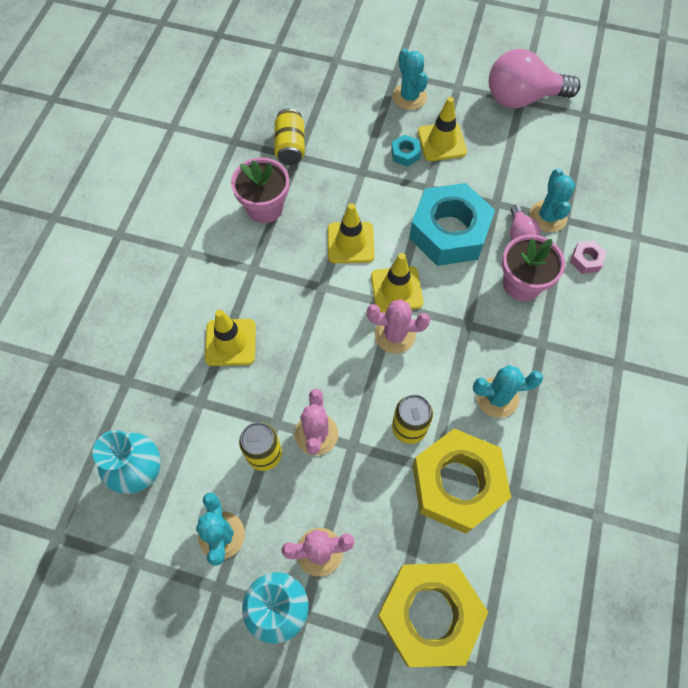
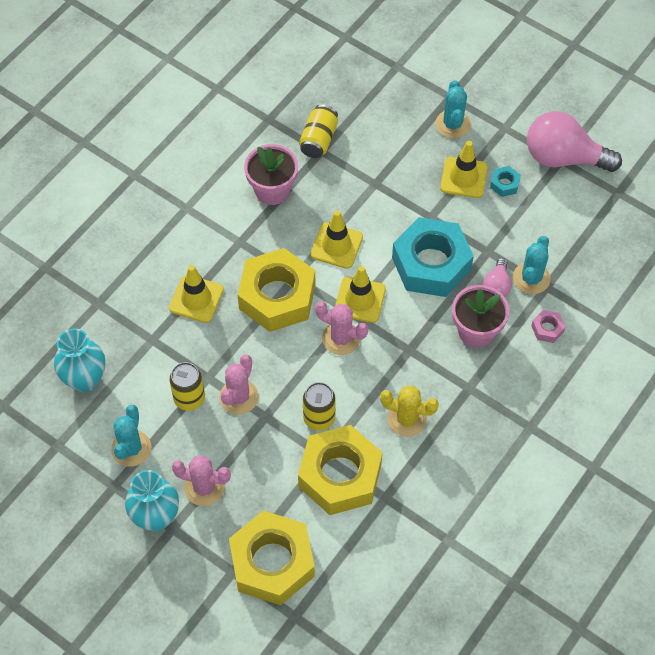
camera: 20 degrees right, 5 degrees down
turquoise nut [391,134,421,167] -> turquoise nut moved to [490,166,521,197]
turquoise cactus [473,365,543,418] -> yellow cactus [380,386,439,437]
none -> yellow nut [238,248,315,332]

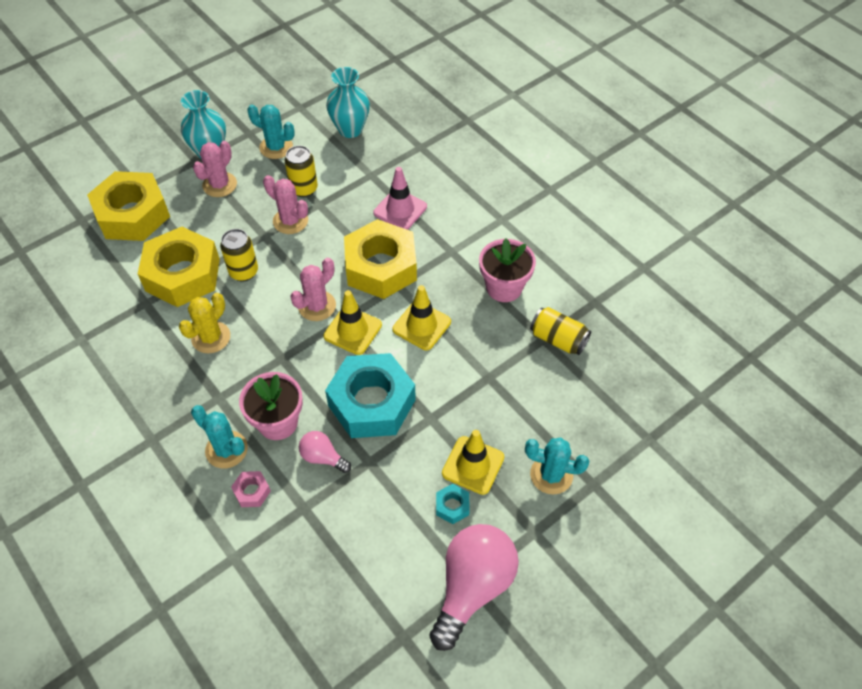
camera: 105 degrees right, 5 degrees down
yellow traffic cone [169,265,224,323] -> pink traffic cone [374,167,427,230]
turquoise cactus [513,236,550,294] -> turquoise cactus moved to [191,405,248,468]

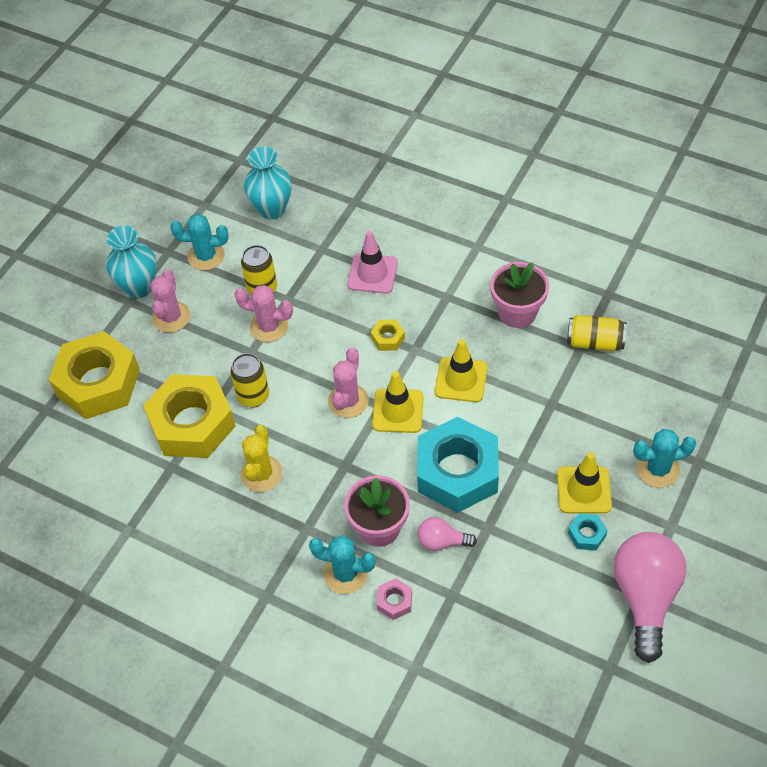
camera: 20 degrees left, 0 degrees up
yellow nut [344,219,417,299] -> yellow nut [371,320,405,351], size x0.40

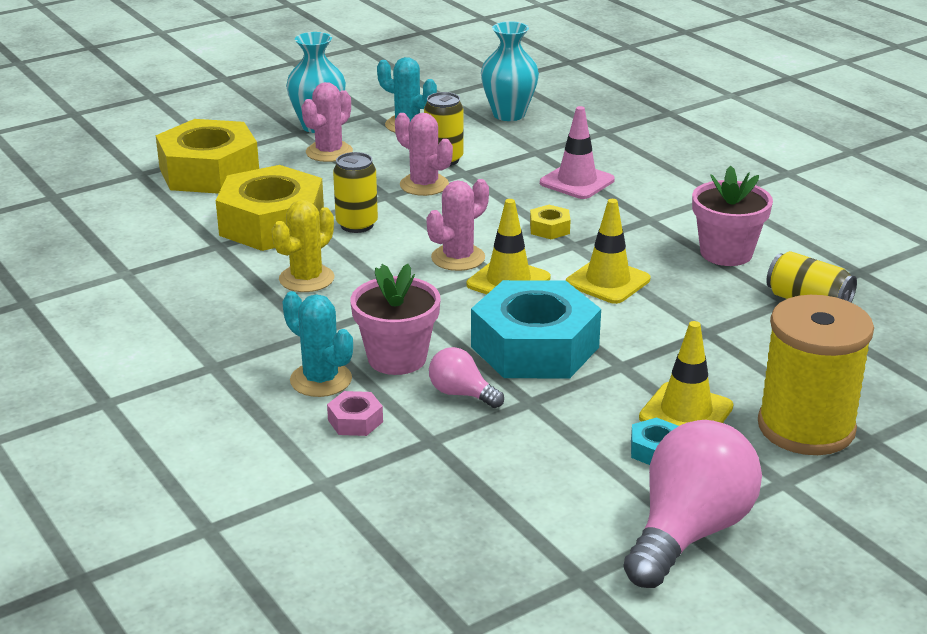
camera: 25 degrees right, 25 degrees down
turquoise cactus [633,429,696,488] -> yellow spool [758,295,874,455]

